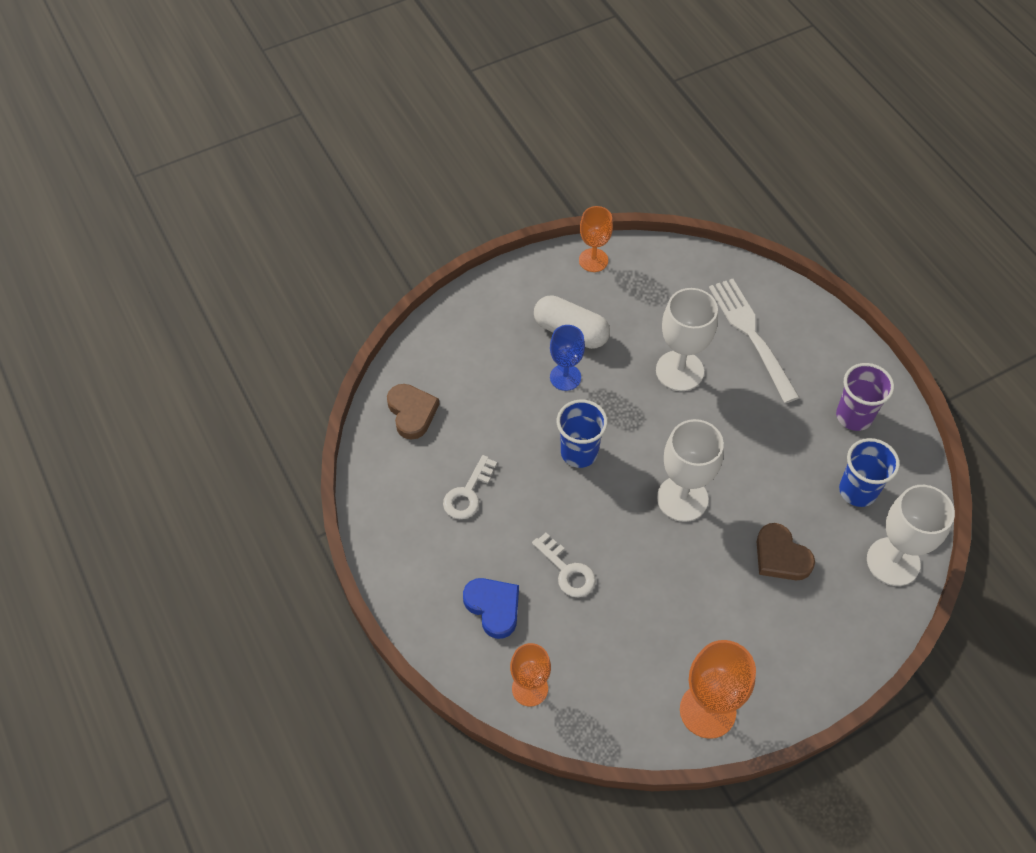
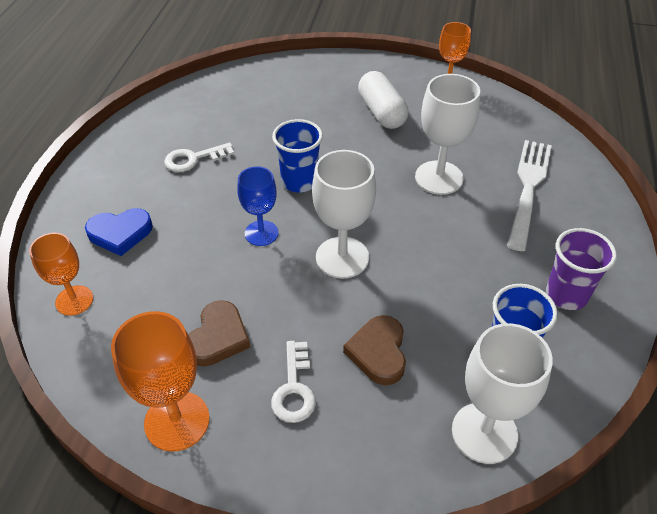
camera: 40 degrees right, 10 degrees down
brown heart [387,384,440,440] -> brown heart moved to [189,300,250,367]
blue heart [463,578,519,639] -> blue heart turned 75 degrees clockwise [85,208,153,256]
white key [532,533,596,597] -> white key moved to [271,341,316,423]
blue goblet [550,325,585,391] -> blue goblet moved to [237,166,279,246]

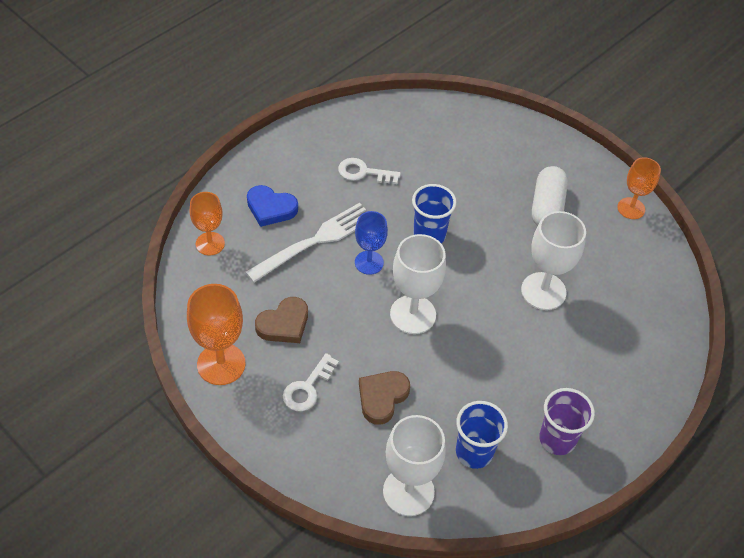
camera: 30 degrees right, 5 degrees up
white fork [507,140,552,251] -> white fork moved to [245,203,366,283]

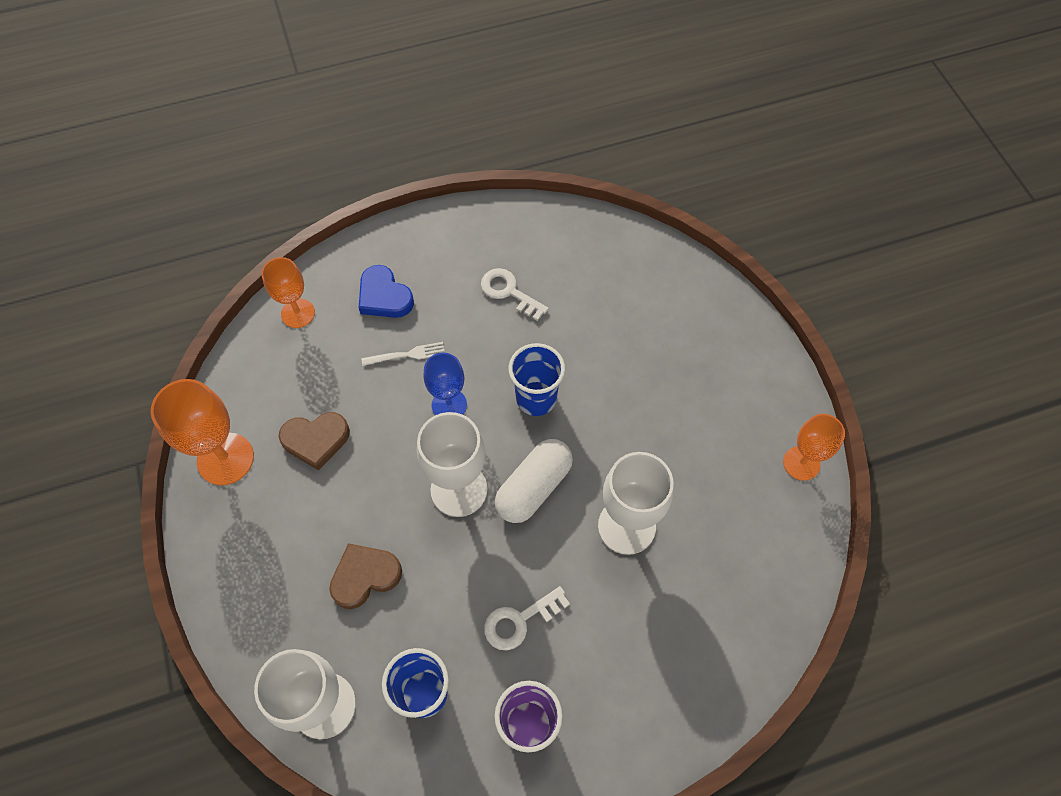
camera: 30 degrees right, 10 degrees up
white fork [245,203,366,283] -> white fork [361,342,445,366], size x0.48
white key [283,353,339,411] -> white key moved to [484,586,570,651]
white capsule [532,166,568,226] -> white capsule moved to [495,439,573,523]

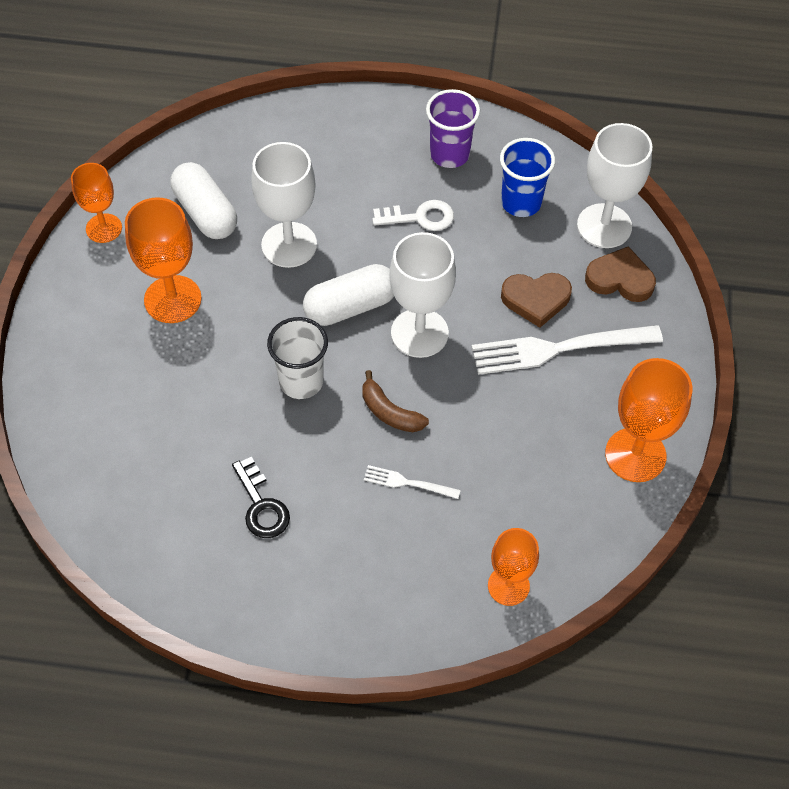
camera: 155 degrees left, 5 degrees down
brown heart [279,412,350,470] -> brown heart moved to [585,246,656,302]
blue heart [359,265,414,318] -> none
blue goblet [423,353,467,415] -> brown banana [362,370,429,432]
white key [481,268,549,321] -> black key [232,457,290,538]
blue cup [509,343,565,416] -> white cup [267,317,328,399]
none -> orange goblet [125,197,202,323]
none -> white capsule [170,162,237,239]
none -> white fork [472,325,663,375]

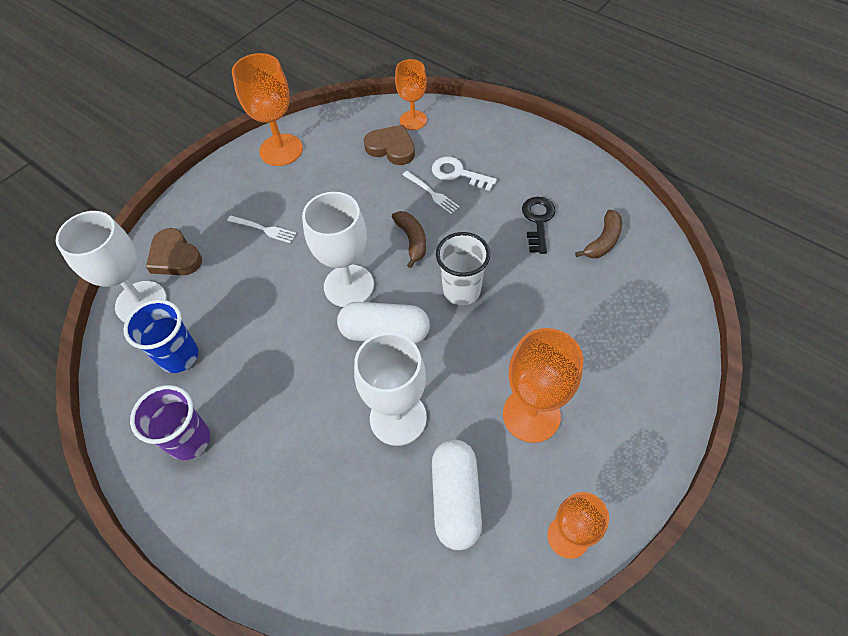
camera: 145 degrees left, 0 degrees up
white key [372,200,454,231] -> white key moved to [432,157,497,191]
white fork [472,325,663,375] -> white fork [227,215,297,243], size x0.48
brown heart [501,273,572,328] -> brown heart moved to [364,125,415,165]
none -> brown banana [575,210,622,258]

